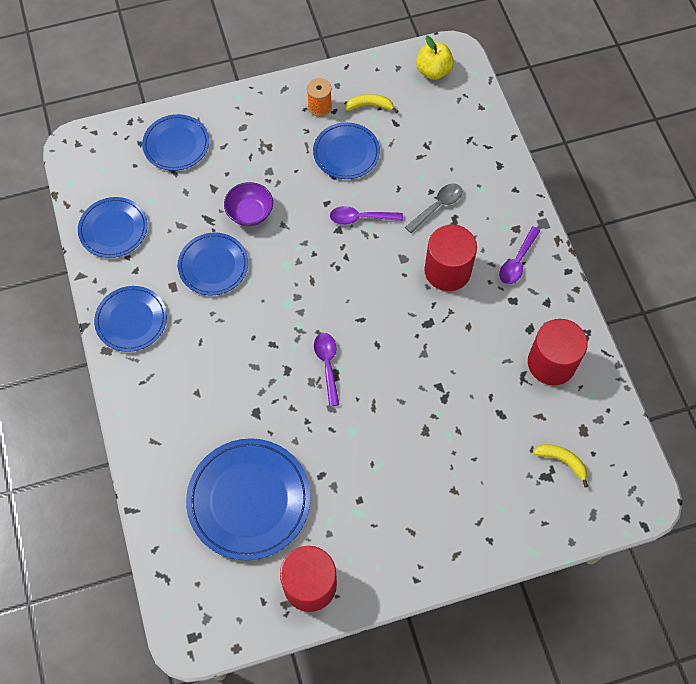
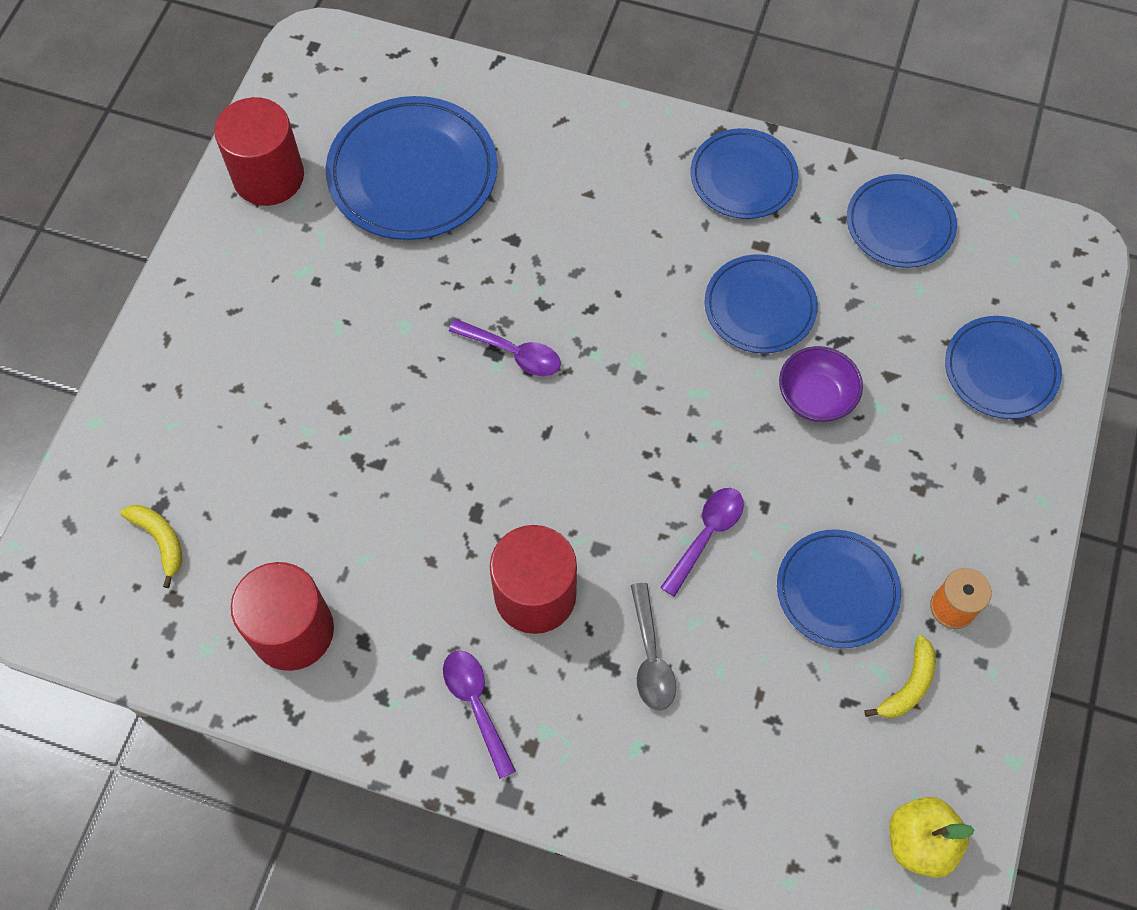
camera: 125 degrees right, 0 degrees up
yellow banana [533,444,588,487] -> yellow banana turned 105 degrees counterclockwise [120,505,182,588]

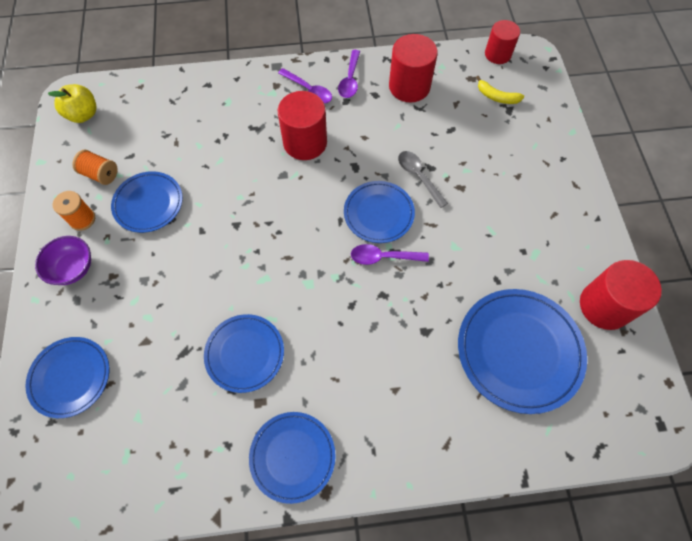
camera: 155 degrees right, 0 degrees up
grey spoon [631,583,676,711] -> grey spoon moved to [398,151,448,208]
purple spoon [660,488,744,597] -> purple spoon moved to [338,50,360,98]
purple bowl [779,346,863,422] -> purple bowl moved to [35,236,91,285]
blue plate [847,174,957,268] -> blue plate moved to [344,181,415,243]
yellow banana [864,636,936,718] -> orange spool [72,150,118,185]
none -> red cylinder [485,20,520,64]

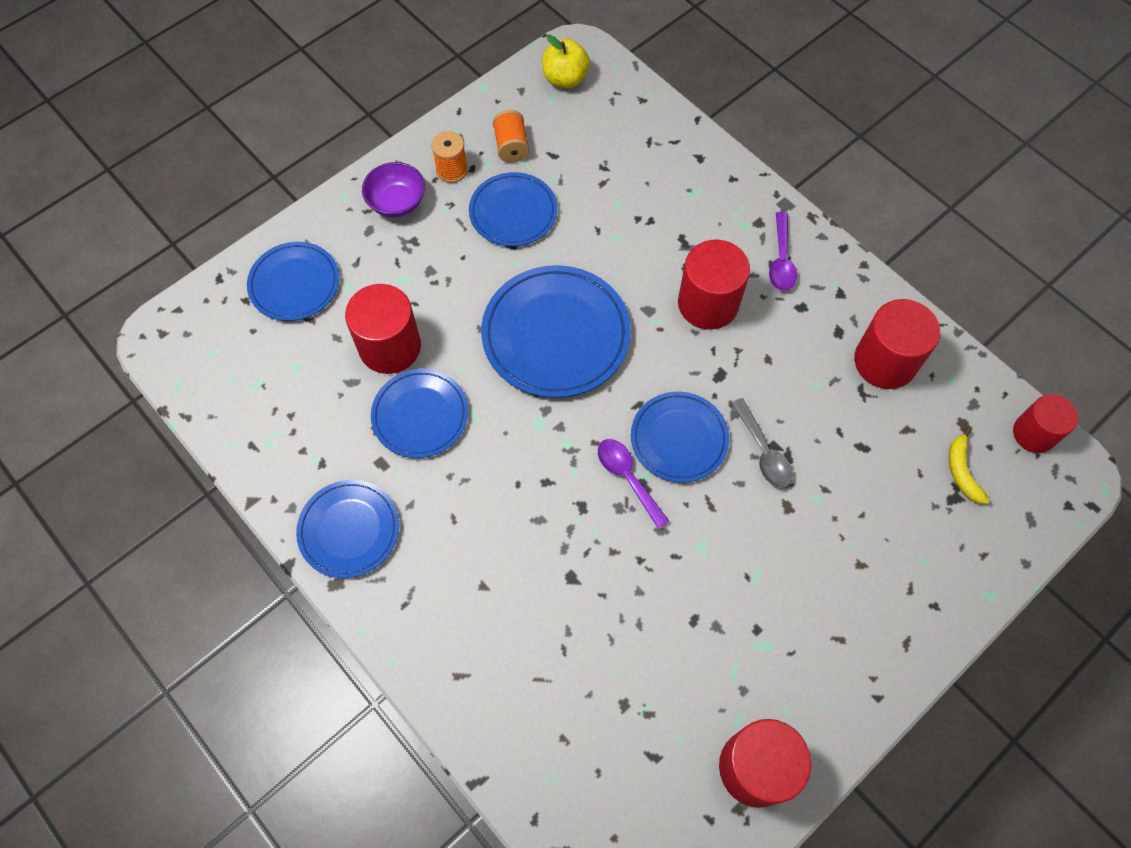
camera: 55 degrees right, 0 degrees up
purple spoon [338,50,360,98] -> none
grey spoon [398,151,448,208] -> grey spoon turned 135 degrees clockwise [731,398,793,488]
blue plate [458,289,587,414] -> blue plate moved to [481,265,631,398]
none -> red cylinder [345,284,421,374]

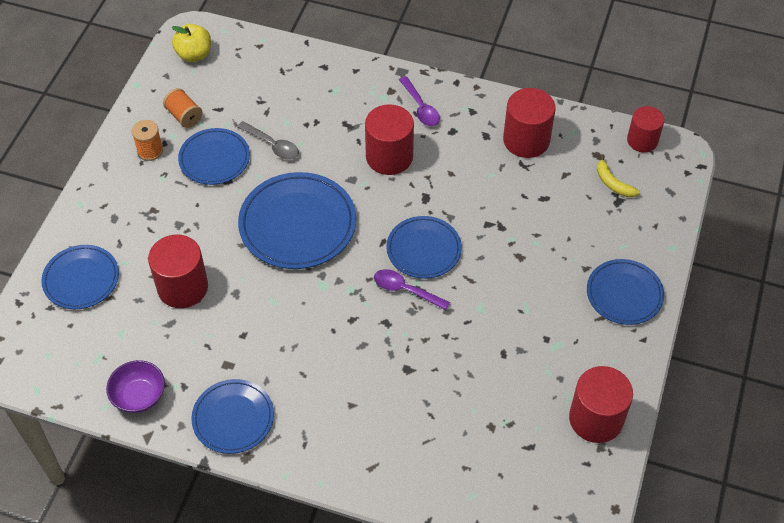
camera: 30 degrees left, 10 degrees down
purple bowl [362,162,425,217] -> purple bowl moved to [106,360,165,413]
blue plate [371,369,468,458] -> blue plate moved to [587,259,664,325]
grey spoon [731,398,793,488] -> grey spoon moved to [237,121,299,160]

